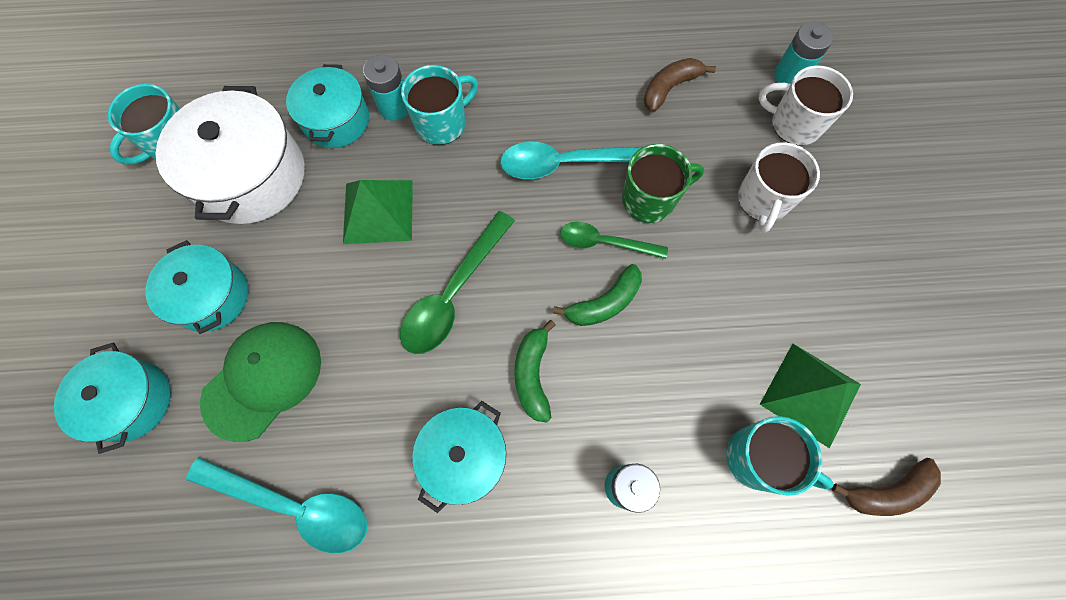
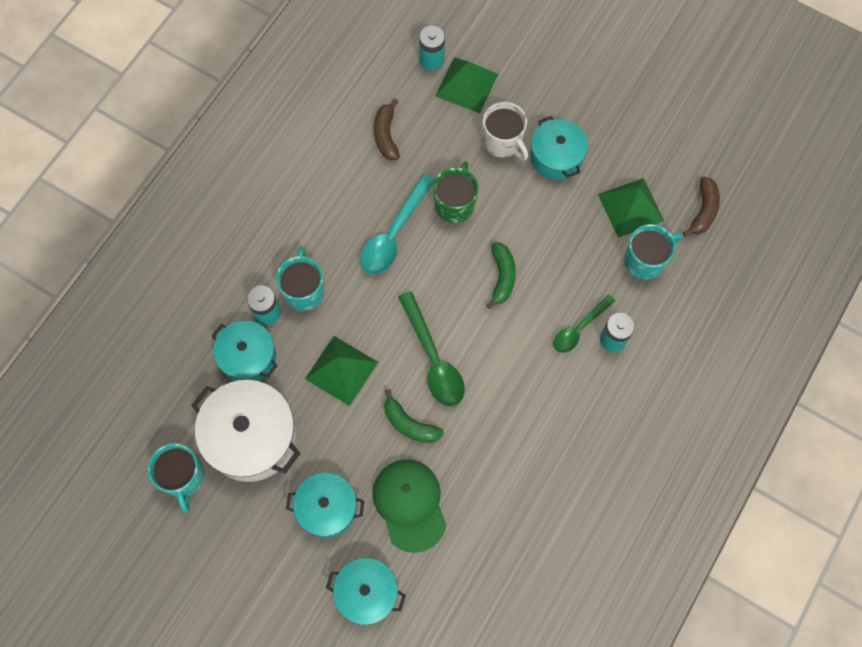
camera: 55 degrees left, 0 degrees up
turquoise spoon [186,457,368,553] -> none
turquoise pot [412,401,506,513] -> turquoise pot moved to [530,116,588,180]
green banana [514,320,556,422] -> green banana moved to [384,389,444,443]
green spoon [560,221,668,259] -> green spoon moved to [553,294,615,353]
white mug [758,65,853,145] -> green pyramid [435,58,498,113]

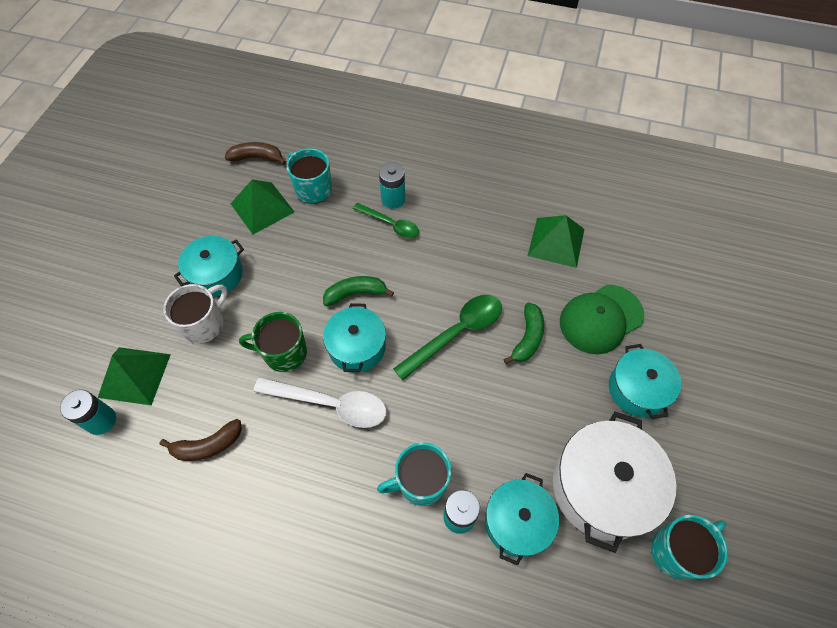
camera: 105 degrees left, 10 degrees down
green pyramid [305,336,378,406] -> green pyramid moved to [528,215,584,268]
turquoise pot [326,558,406,625] -> turquoise pot moved to [323,303,386,373]
turquoise spoon [360,173,435,275] -> white spoon [253,377,387,428]

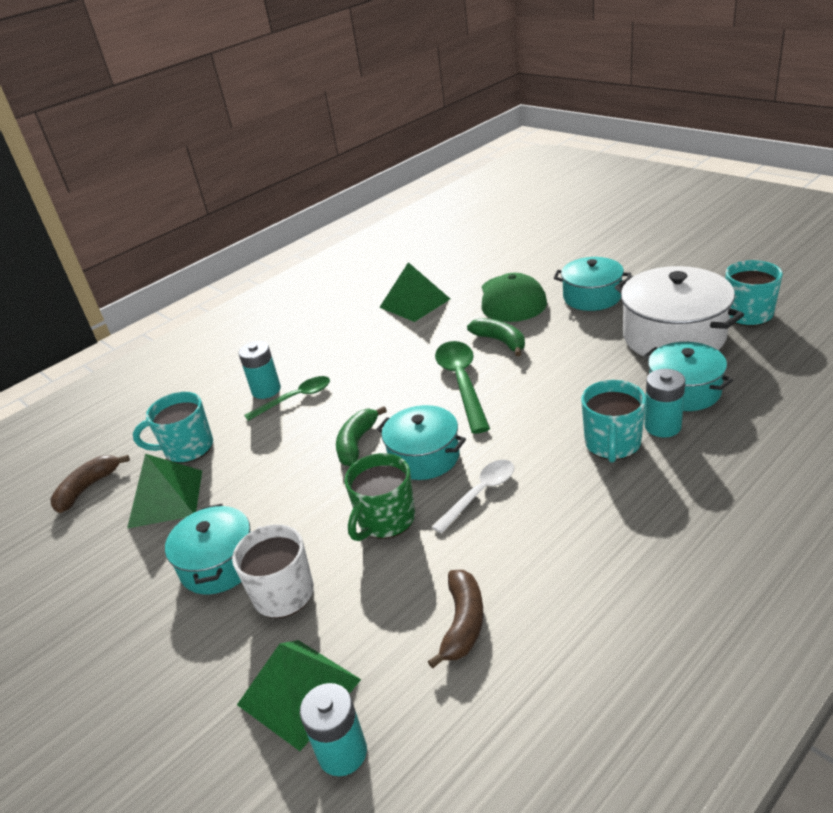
camera: 55 degrees left, 25 degrees down
white spoon [253,377,387,428] -> white spoon [432,460,514,533], size x0.64

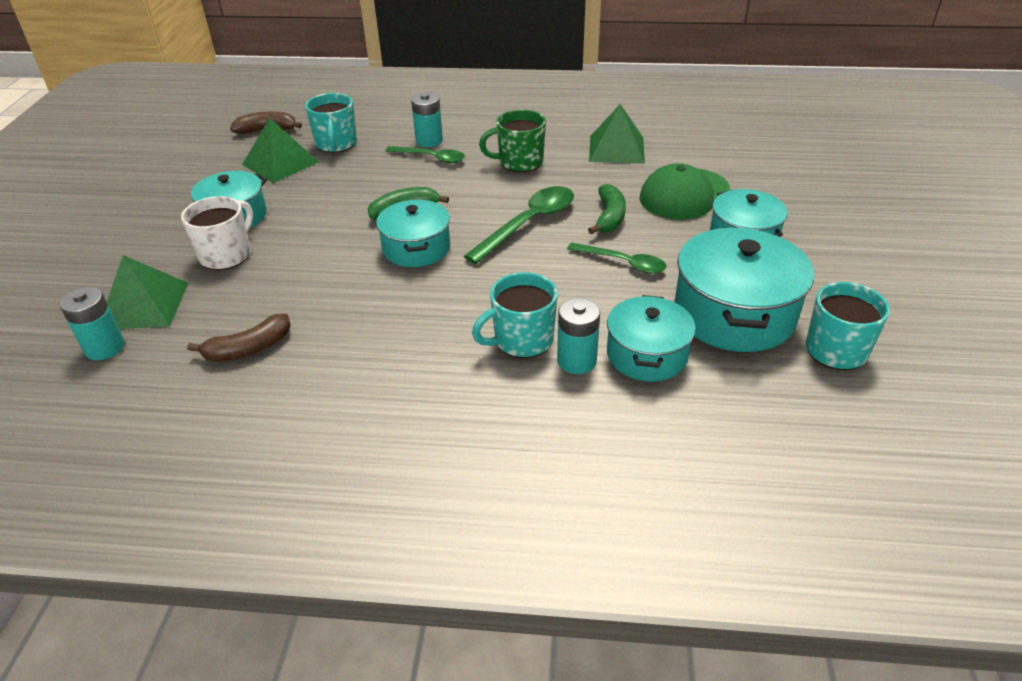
camera: 45 degrees right, 5 degrees up
turquoise mug [133,392,213,463] -> turquoise mug turned 135 degrees counterclockwise [305,93,357,153]
green mug [344,453,415,541] -> green mug moved to [479,109,546,172]
white spoon [432,460,514,533] -> none
white pot [615,266,744,357] -> turquoise pot [675,227,814,352]
none -> green spoon [567,242,667,274]

